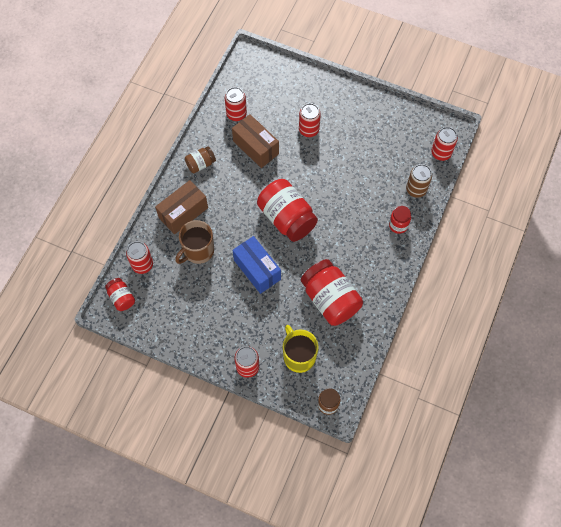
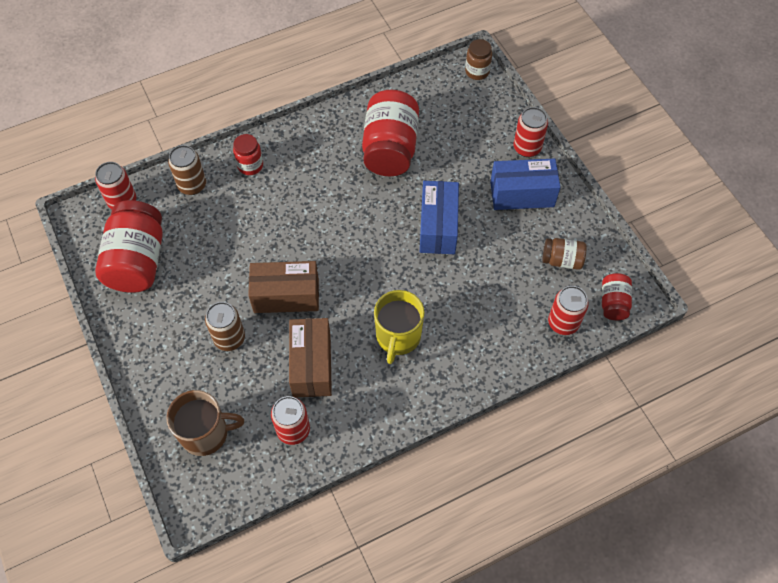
camera: 140 degrees left, 5 degrees down
brown box [155,180,208,235] -> brown box moved to [248,261,319,313]
brown mug [175,220,214,264] -> brown mug moved to [166,390,244,456]
brown jar [185,146,216,173] -> brown jar moved to [543,238,586,270]
red jar [257,179,318,242] -> red jar moved to [95,200,163,293]
yellow mug [283,325,319,373] -> yellow mug moved to [374,290,424,364]
red can [299,103,321,137] -> brown can [205,302,245,351]
none -> blue box [490,158,560,210]

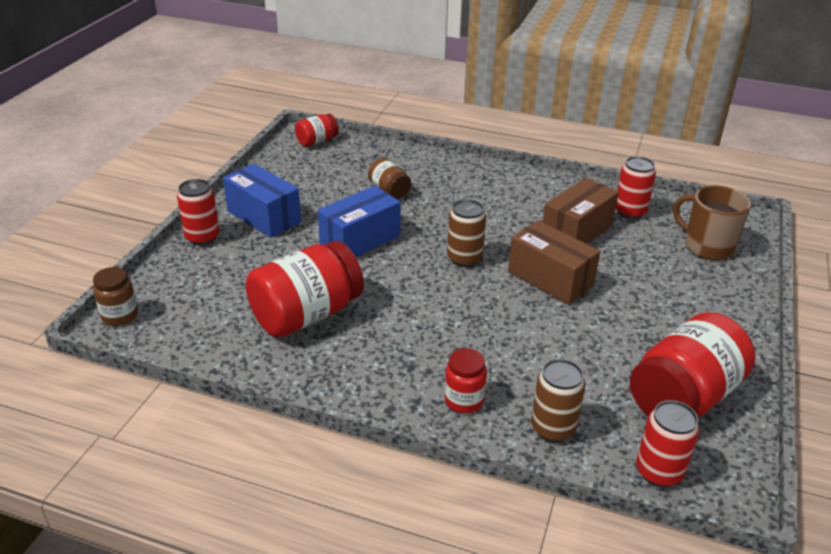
camera: 135 degrees left, 25 degrees down
brown can [205,302,245,351] -> brown can moved to [447,199,486,267]
yellow mug [374,290,424,364] -> none
brown jar [543,238,586,270] -> brown jar moved to [368,158,412,199]
red can [548,286,589,335] -> none

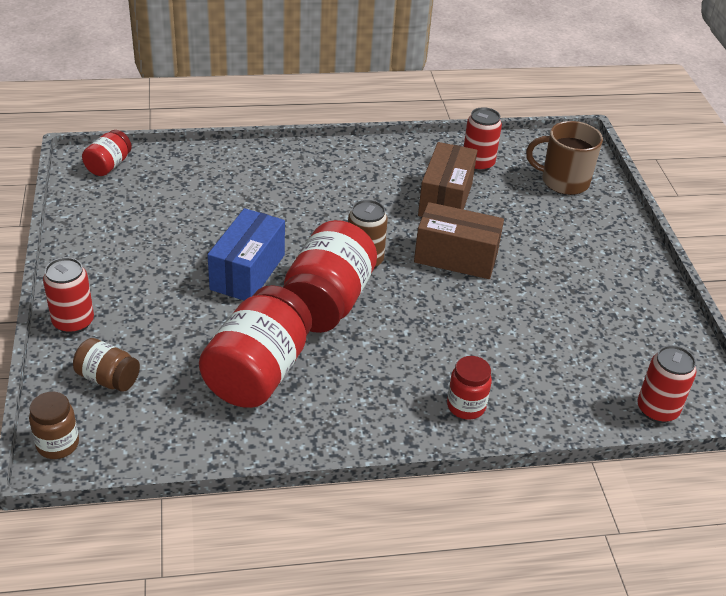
camera: 30 degrees left, 5 degrees up
blue box [223,164,301,238] -> none
brown jar [368,158,412,199] -> brown jar moved to [73,338,140,392]
brown can [531,359,586,442] -> none
red jar [630,312,755,417] -> red jar moved to [283,220,377,333]

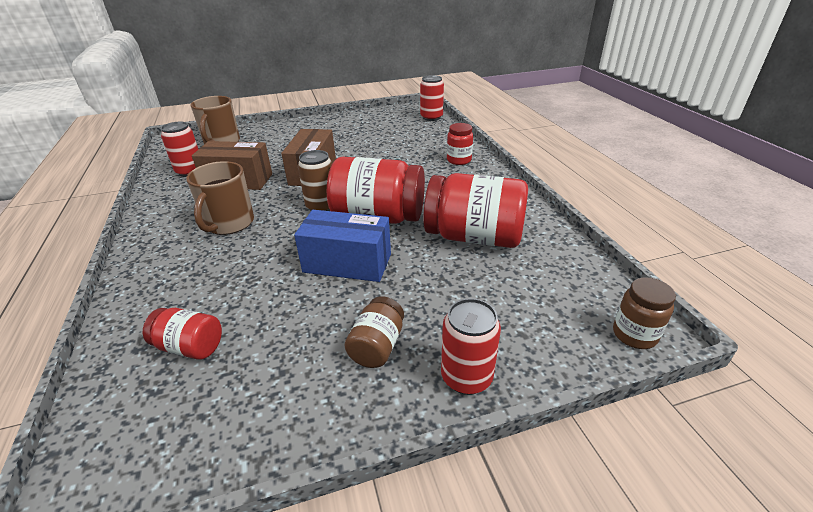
camera: 95 degrees left, 5 degrees down
brown jar [73,338,140,392] -> brown jar moved to [345,296,404,368]
red jar [82,130,132,176] -> red jar moved to [143,308,222,360]
none -> brown mug [186,161,254,235]

